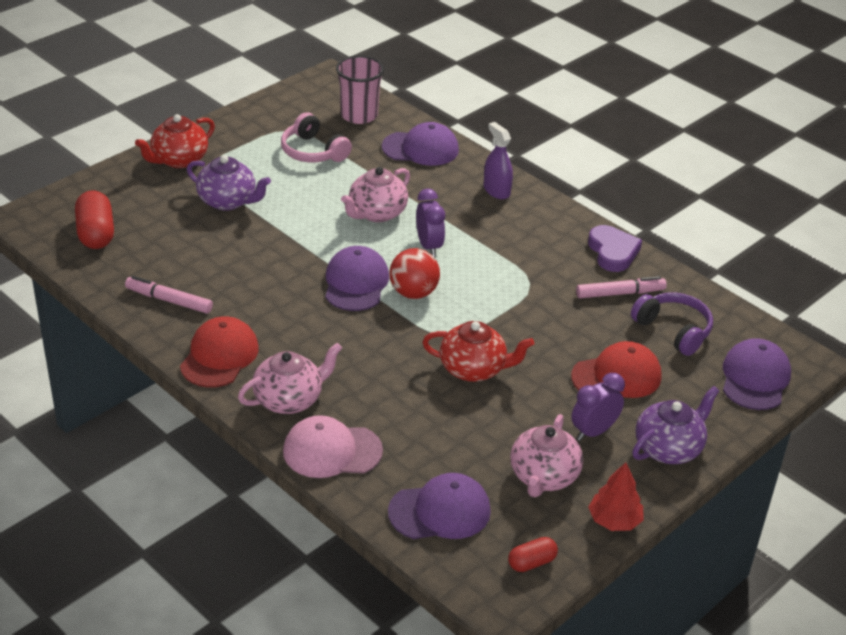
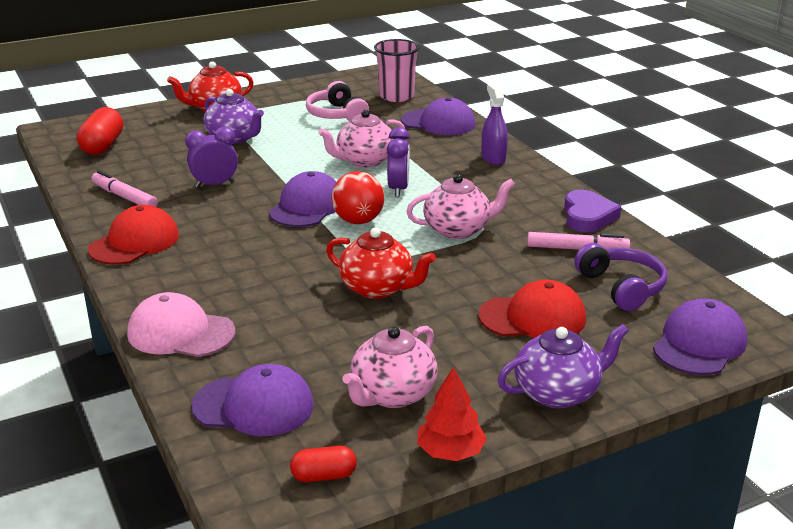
camera: 20 degrees right, 10 degrees down
pink teapot [238,343,342,414] -> pink teapot moved to [406,174,515,239]
purple clock [571,373,625,441] -> purple clock moved to [185,127,238,188]

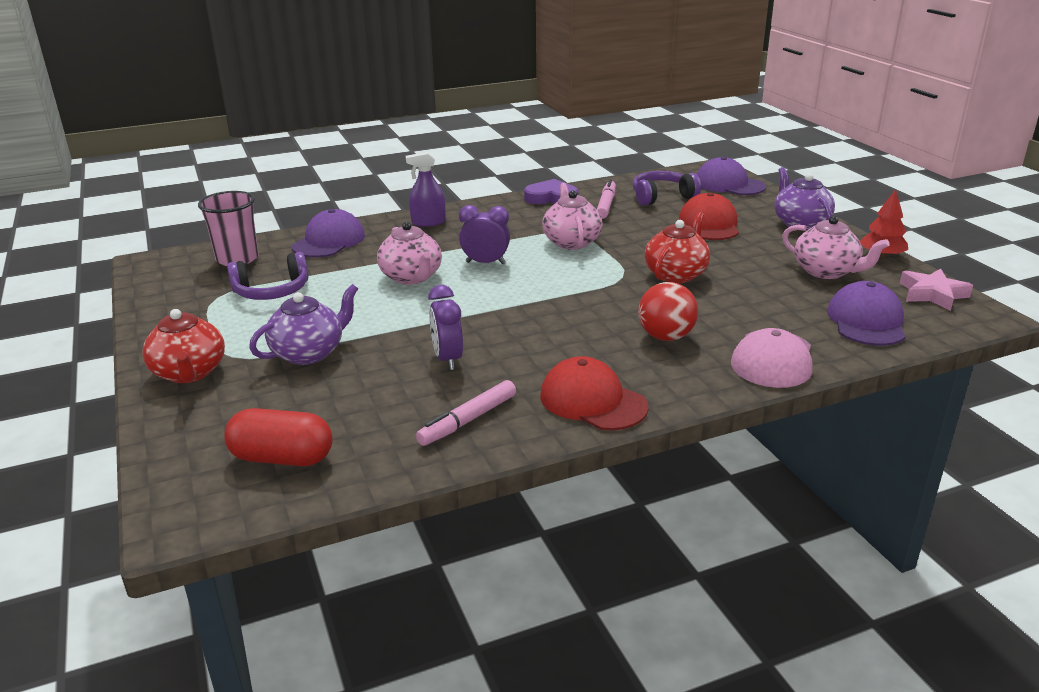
camera: 85 degrees left, 0 degrees up
purple cap [269,171,336,227] -> none
red capsule [290,446,357,482] -> pink star [900,269,973,311]
pink headphones [306,81,369,121] -> purple headphones [227,252,308,300]
red ball [331,171,385,224] -> red ball moved to [638,282,698,341]

